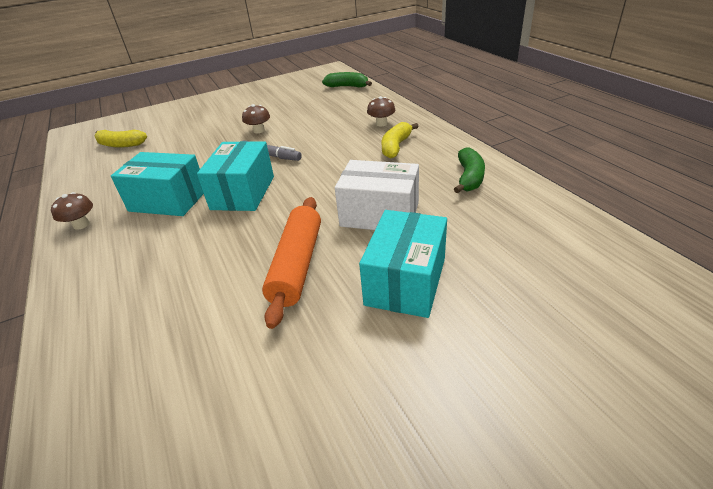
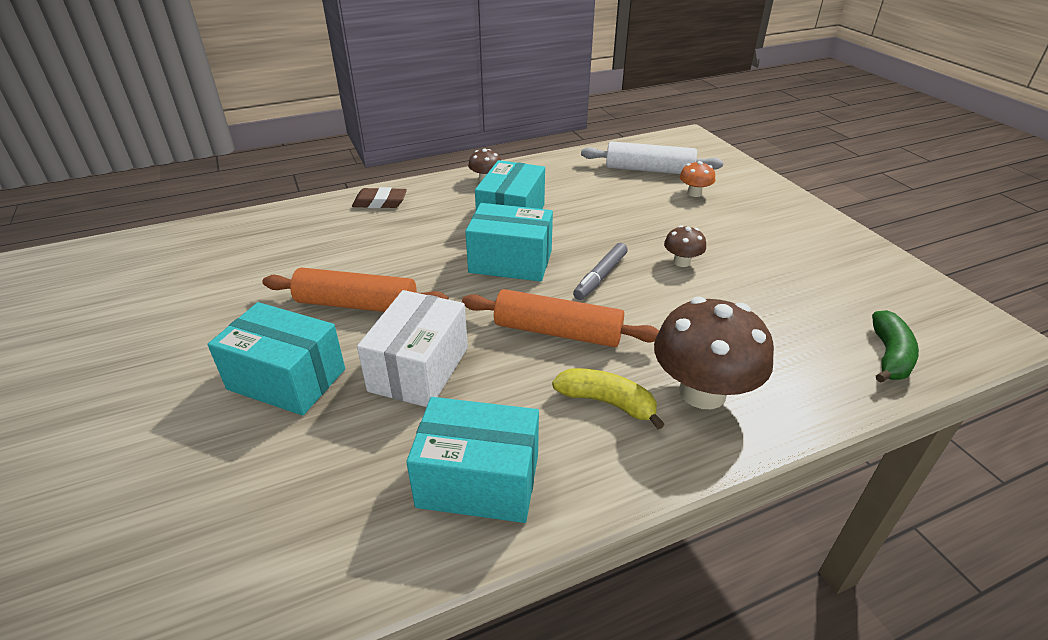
camera: 90 degrees right, 0 degrees up
yellow banana [95,130,147,148] -> white rolling pin [581,141,723,174]
brown mushroom [367,96,395,126] -> brown mushroom [654,297,774,409], size x2.10
green banana [454,147,485,193] -> turquoise box [406,397,539,523]
none -> brown eraser [352,187,407,208]
none -> orange rolling pin [462,289,659,347]
none -> orange mushroom [680,161,715,197]

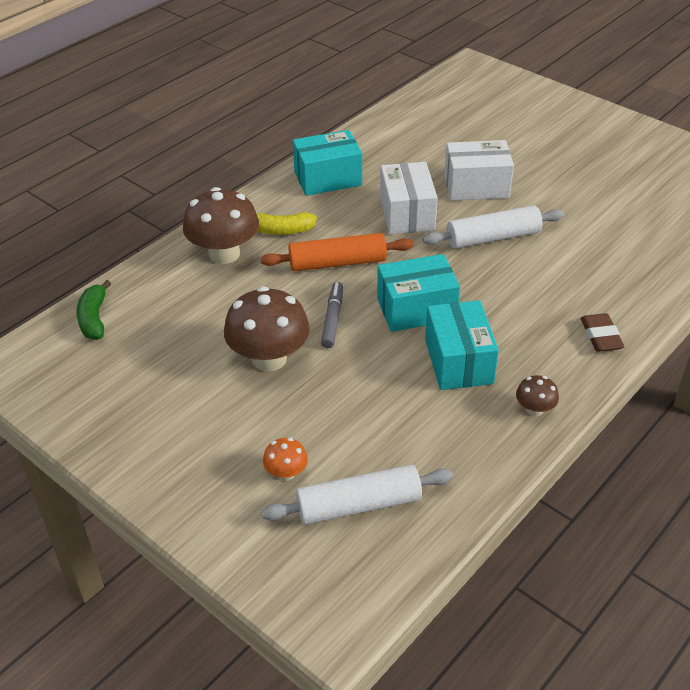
camera: 155 degrees right, 5 degrees up
turquoise box [207,302,345,415] -> white box [444,140,514,201]
orange rolling pin [263,267,449,312] -> white rolling pin [422,205,565,249]
brown eraser [352,187,407,208] -> brown eraser turned 75 degrees counterclockwise [580,313,625,352]
brown mushroom [664,225,706,267] -> brown mushroom [224,287,310,371], size x2.10

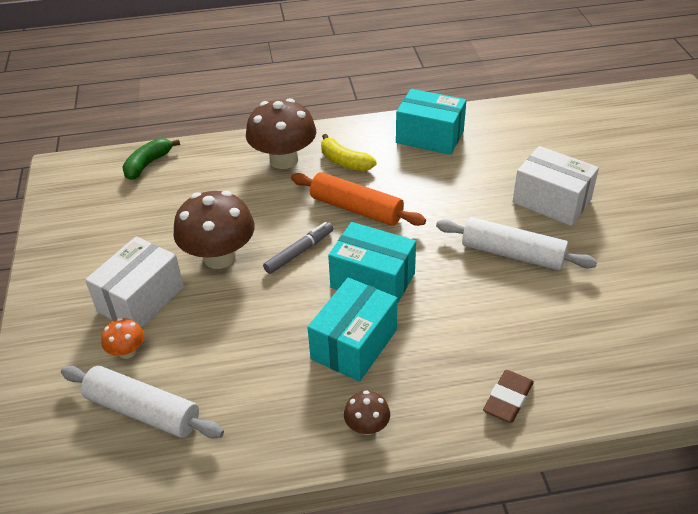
camera: 40 degrees right, 0 degrees up
white box [380,162,438,234] -> white box moved to [85,236,184,328]

